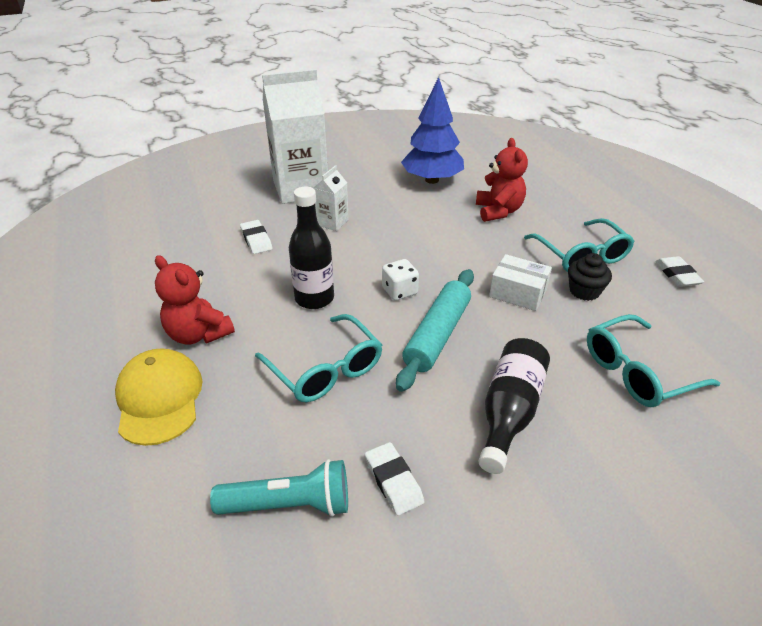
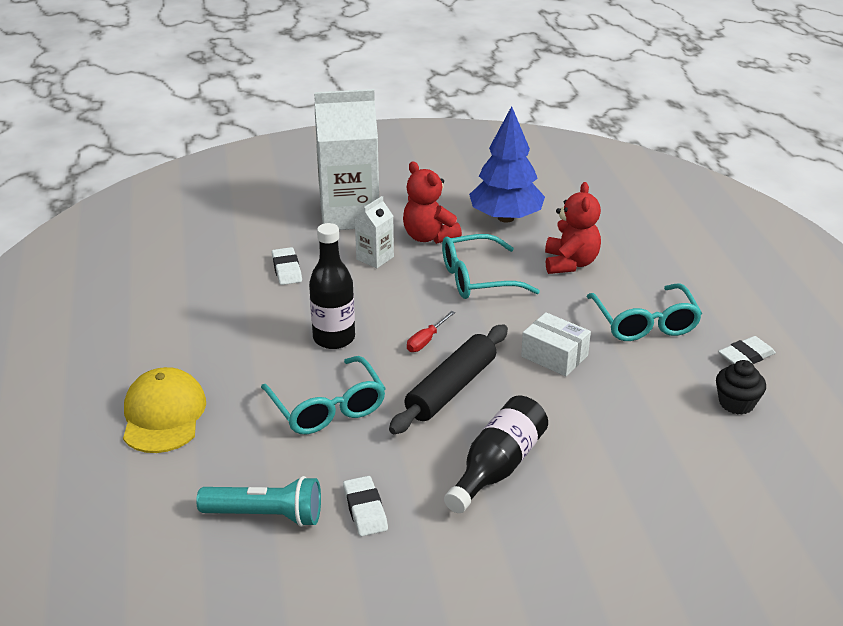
camera: 10 degrees right, 5 degrees down
red teddy bear [155,255,235,345] -> red teddy bear moved to [403,161,462,244]
white dice [382,259,419,301] -> red screwdriver [407,311,455,352]
turquoise rolling pin [396,269,474,392] -> black rolling pin [389,324,508,434]
black cupcake [568,253,612,301] -> black cupcake moved to [716,360,766,415]
turquoise glasses [587,314,720,407] -> turquoise glasses moved to [442,234,540,299]
white eraser [655,256,704,287] -> white eraser turned 60 degrees clockwise [718,336,776,364]

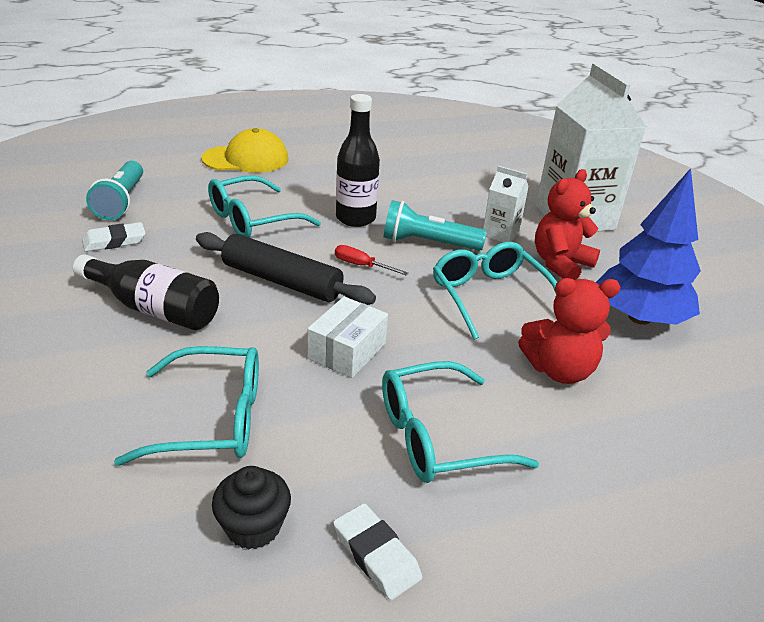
camera: 80 degrees right, 0 degrees up
white eraser [272,247,302,285] -> none
none -> turquoise glasses [114,346,259,466]
none -> turquoise flashlight [384,200,487,251]

